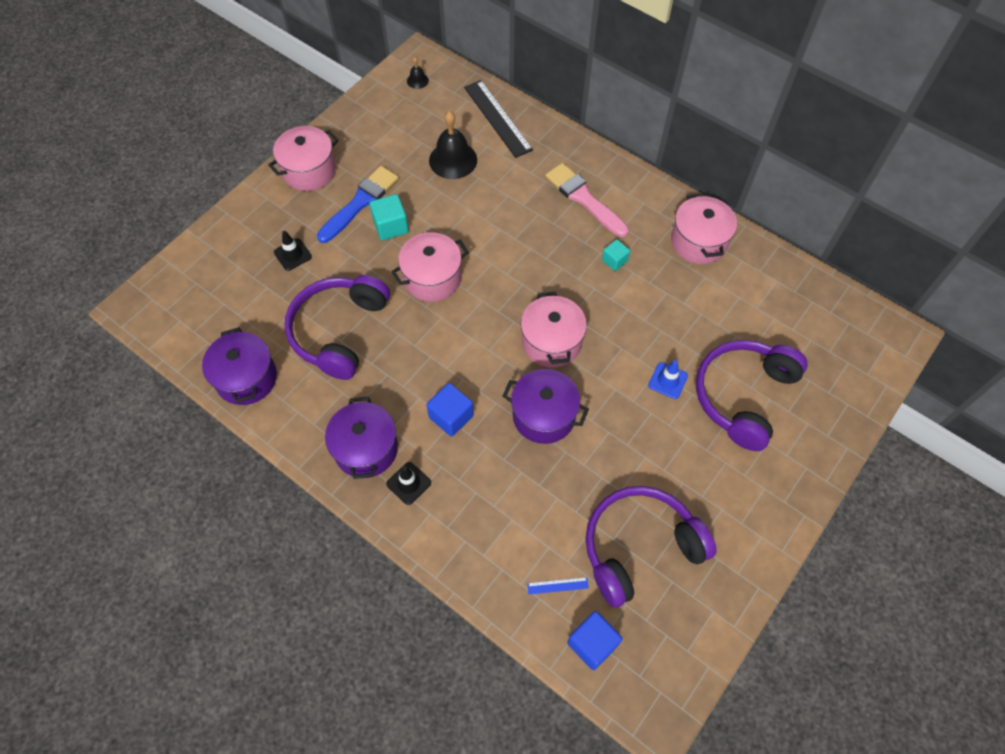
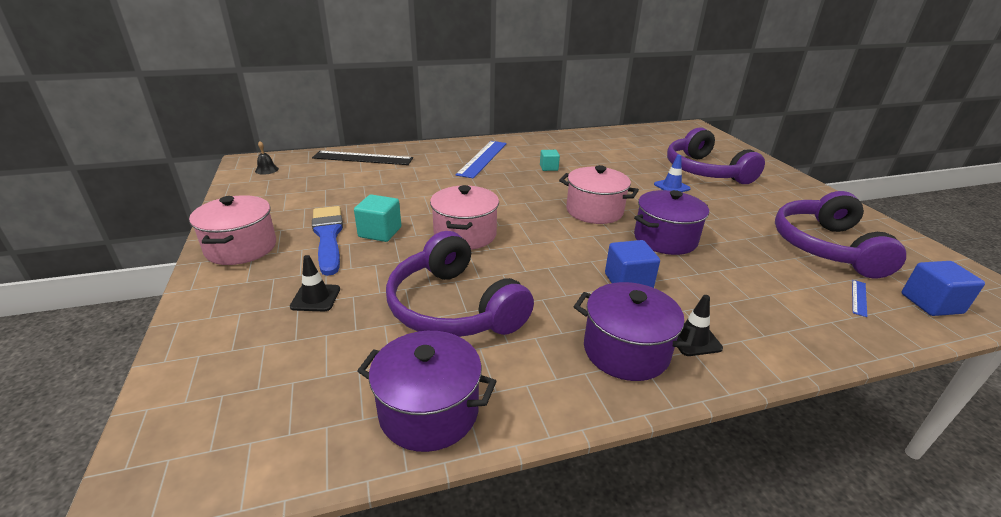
camera: 55 degrees left, 30 degrees down
black bell [429,111,477,179] -> none
pink brush [545,163,629,237] -> blue ruler [456,141,507,179]
pink pot [671,193,737,264] -> none

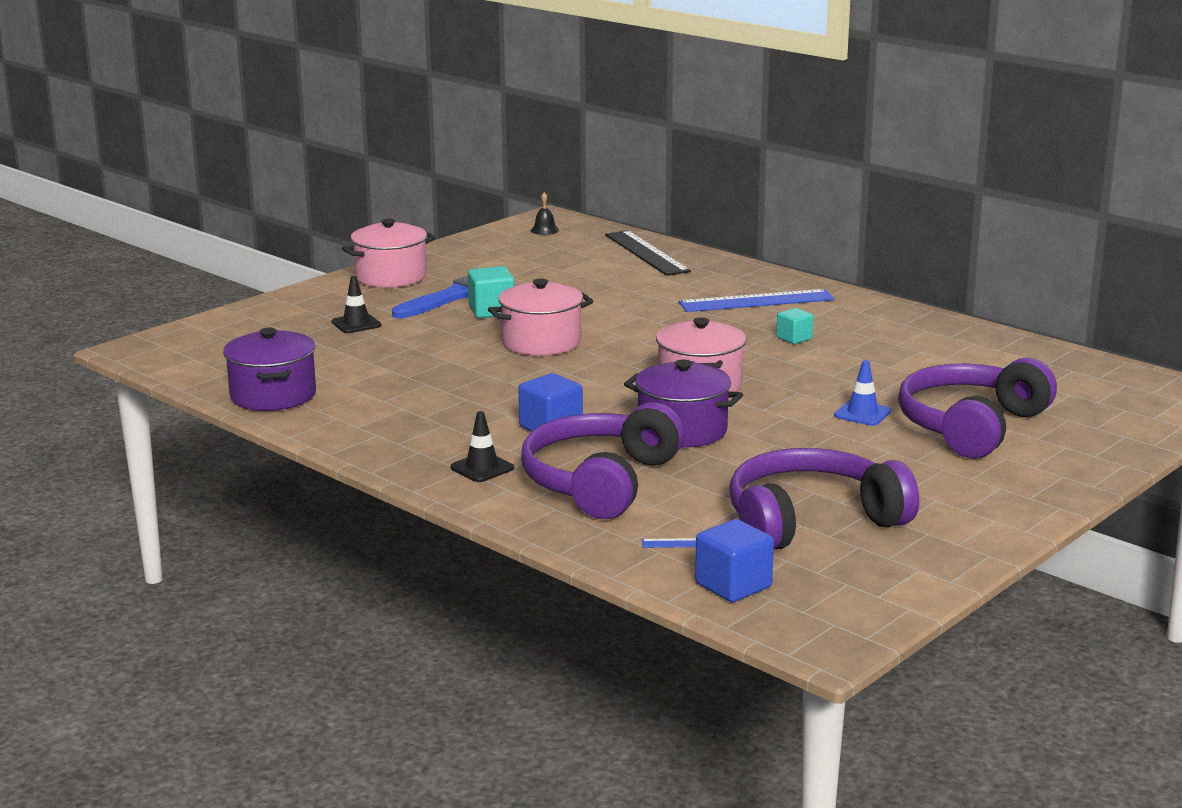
camera: 60 degrees right, 10 degrees down
purple headphones [386,231,534,337] -> purple headphones moved to [521,403,685,519]
purple pot [574,282,696,381] -> none

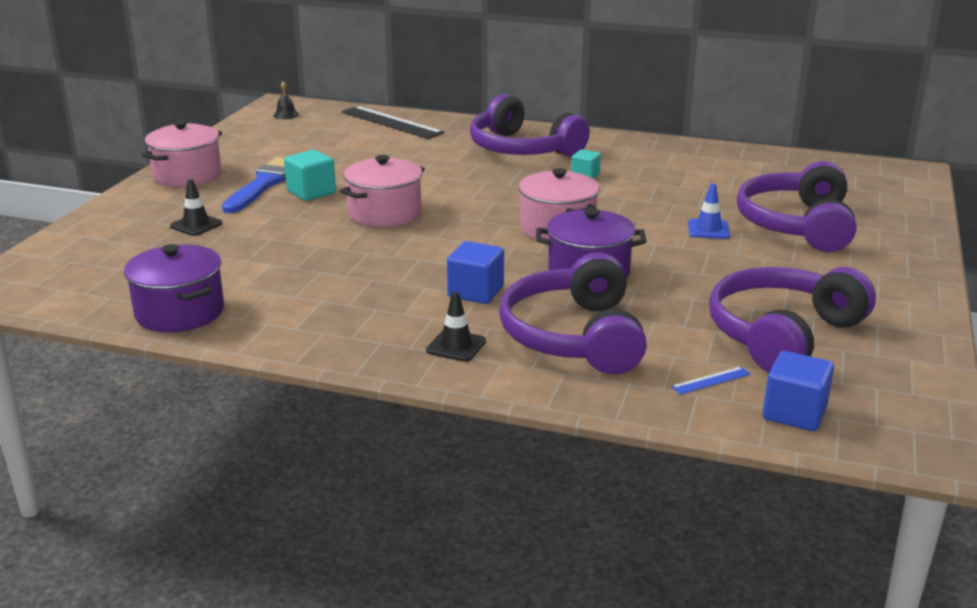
camera: 25 degrees left, 5 degrees up
blue ruler [679,289,835,312] -> purple headphones [470,94,590,157]

